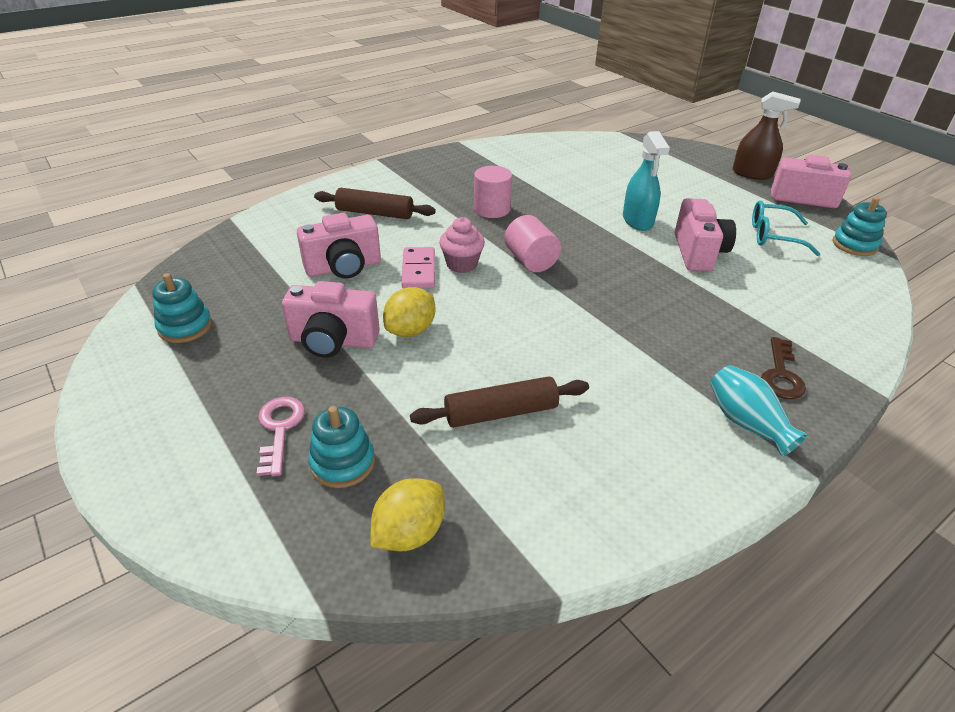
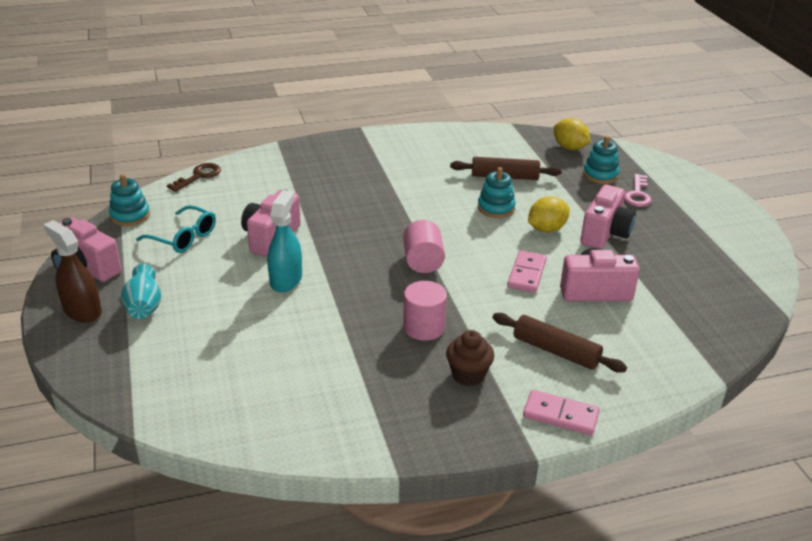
camera: 160 degrees left, 5 degrees down
turquoise stacking toy [152,273,212,343] -> turquoise stacking toy moved to [478,167,516,218]
pink camera [282,281,380,358] -> pink camera turned 90 degrees clockwise [580,185,636,249]
yellow lemon [370,478,445,552] -> yellow lemon turned 75 degrees clockwise [554,118,591,150]
pink cupcake [439,217,485,273] -> none
turquoise vase [710,365,808,457] -> turquoise vase moved to [121,264,161,319]
brown key [761,337,806,399] -> brown key moved to [167,163,221,192]
none -> brown cupcake [446,330,494,386]
none -> pink domino [523,390,600,435]

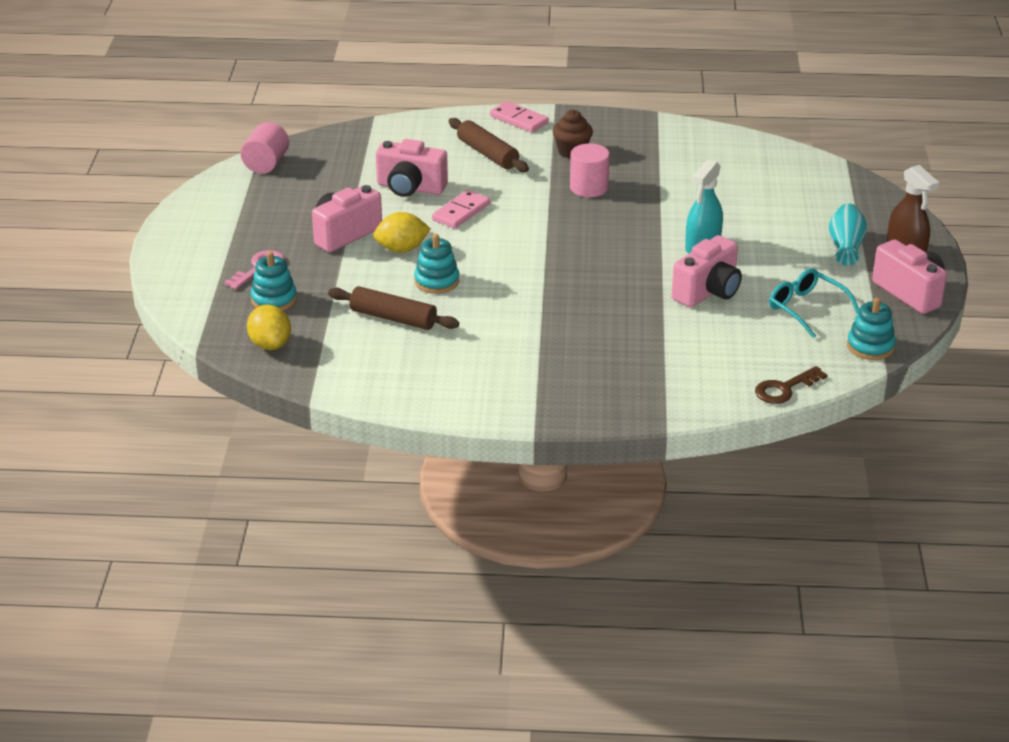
camera: 160 degrees left, 0 degrees up
pink cylinder [403,220,445,273] -> pink cylinder moved to [240,122,289,174]

